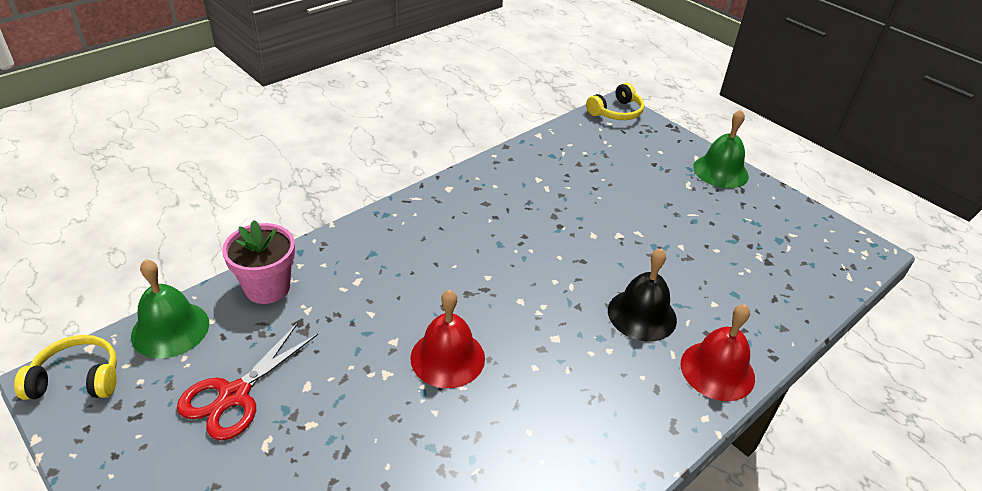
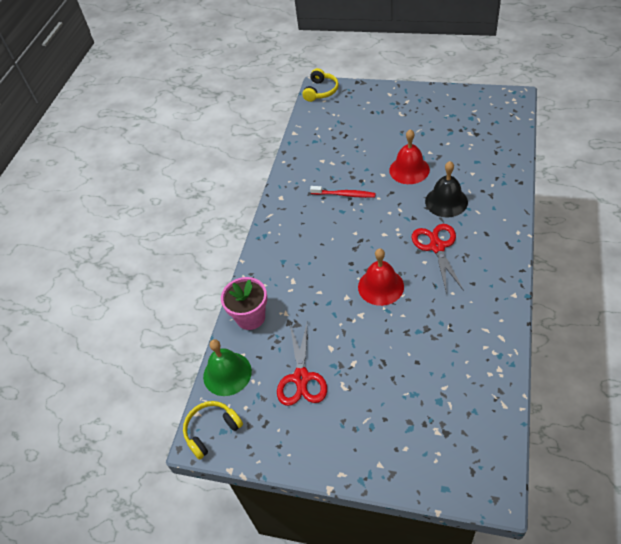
camera: 25 degrees left, 10 degrees up
red bell [681,304,755,401] -> red bell moved to [389,129,430,184]
green bell [693,110,749,188] -> none
none -> red toothbrush [310,186,376,198]
none -> red scissors [411,224,464,294]

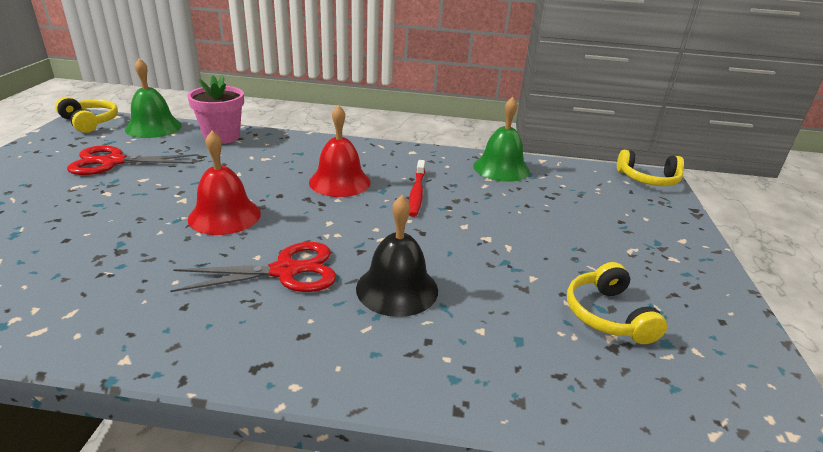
camera: 75 degrees right, 20 degrees down
red bell [389,129,430,184] -> red bell moved to [309,105,371,197]
none -> green bell [473,97,530,182]
none -> yellow headphones [567,262,667,344]

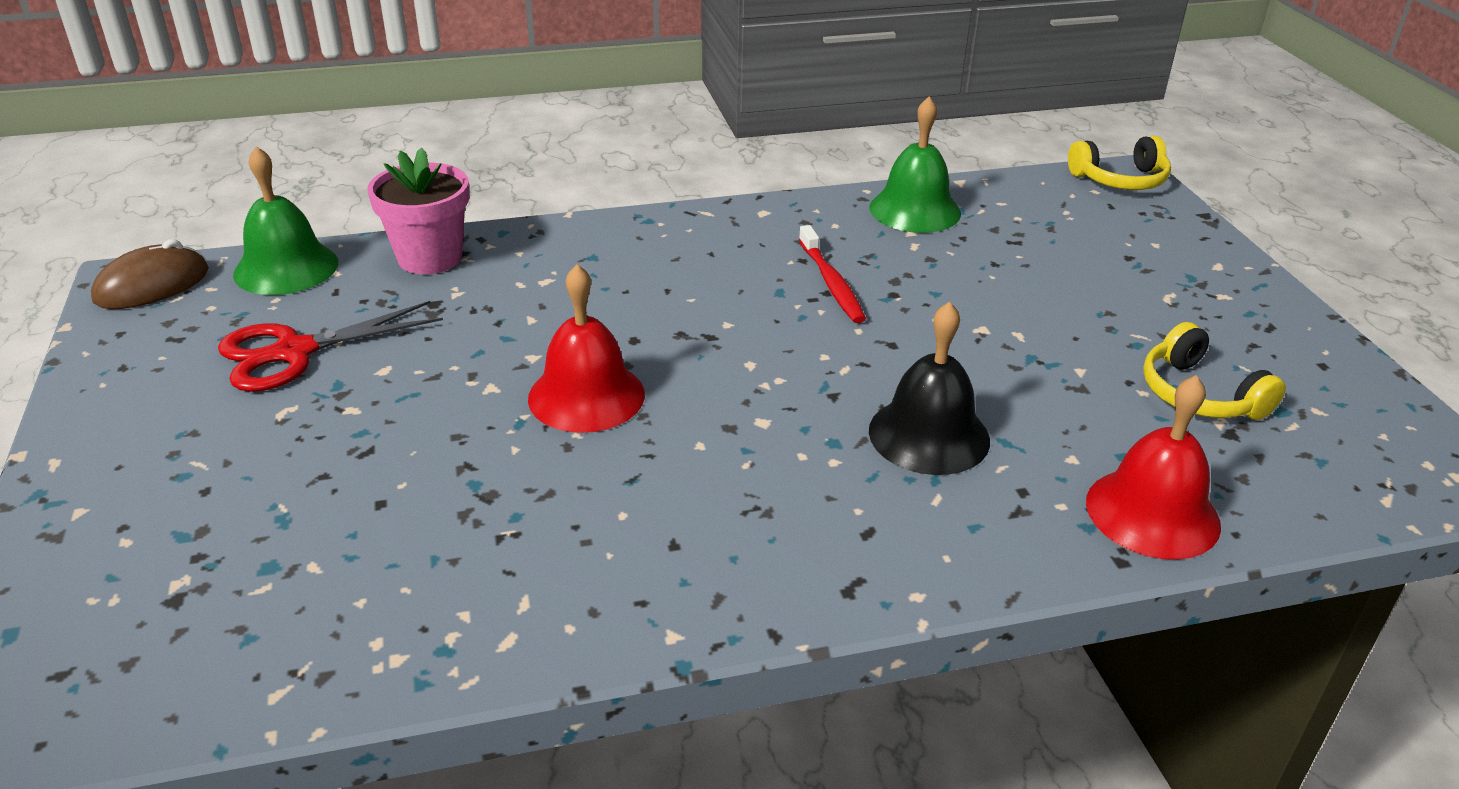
camera: 20 degrees left, 5 degrees up
yellow headphones [55,97,118,133] -> brown mouse [91,239,209,309]
red scissors [170,242,337,292] -> none
red bell [309,105,371,197] -> red bell moved to [1086,375,1221,560]

